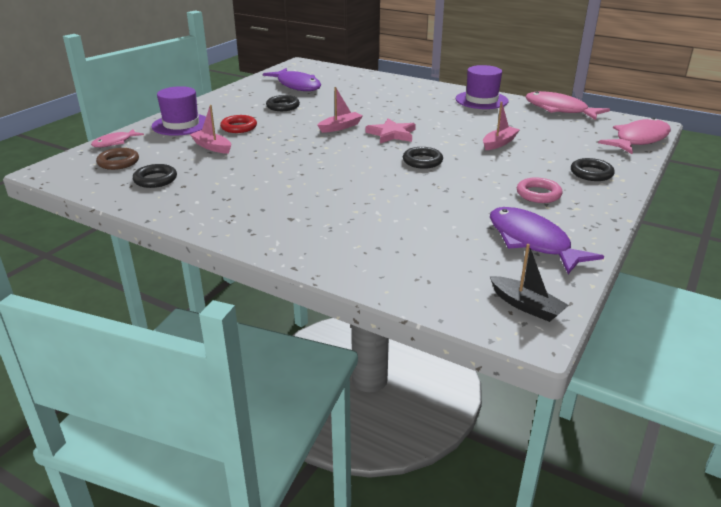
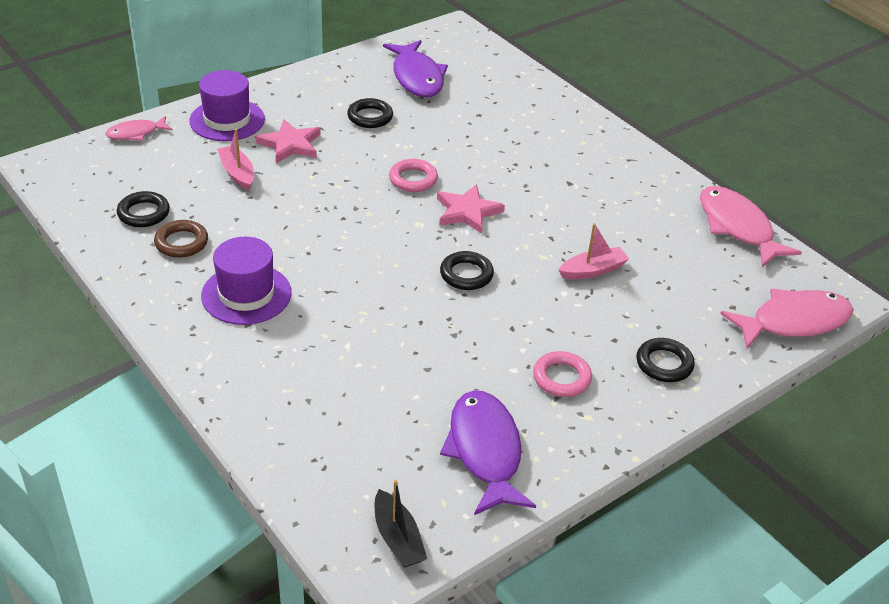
camera: 20 degrees right, 10 degrees up
brown ring [96,148,139,170] -> brown ring moved to [154,220,208,258]
red ring [220,115,257,133] -> pink star [256,119,321,163]
pink boat [318,87,363,133] -> pink ring [389,159,438,192]
purple hat [455,65,509,109] -> purple hat moved to [201,237,292,325]

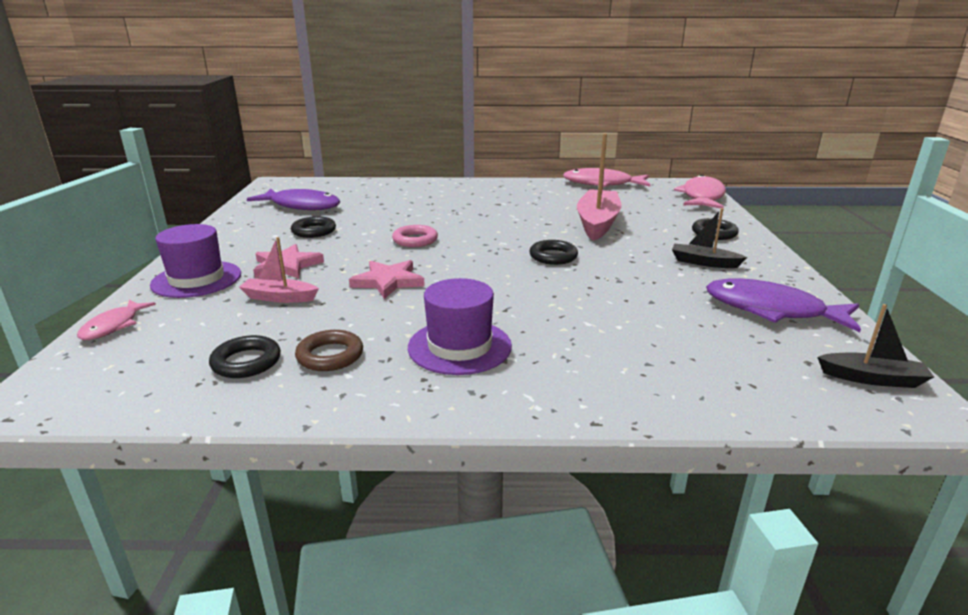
camera: 50 degrees left, 15 degrees down
pink star [437,184,505,234] -> pink star moved to [349,260,425,299]
pink ring [533,351,592,397] -> black boat [672,208,747,268]
pink boat [558,223,629,279] -> pink boat [577,133,621,241], size x1.84

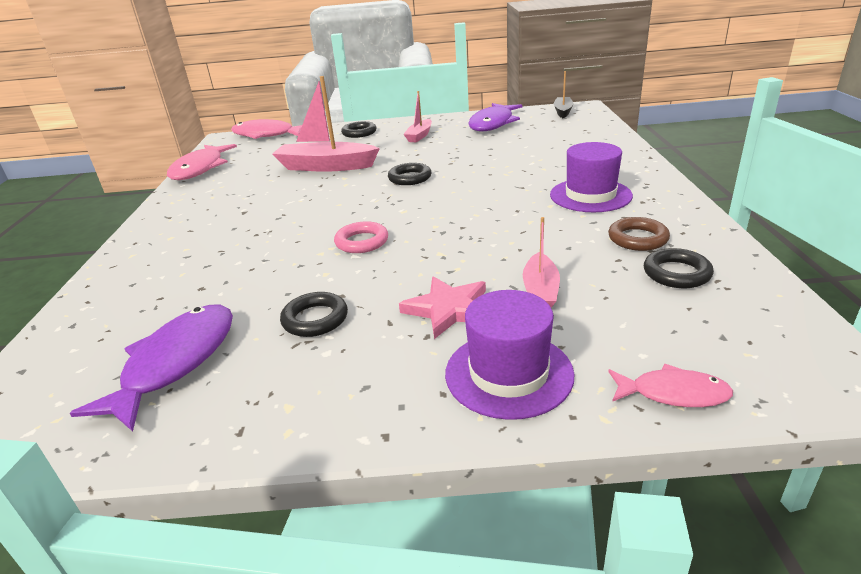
camera: 90 degrees left, 5 degrees up
pink star [349,260,425,299] -> none
black boat [672,208,747,268] -> pink boat [404,91,432,142]

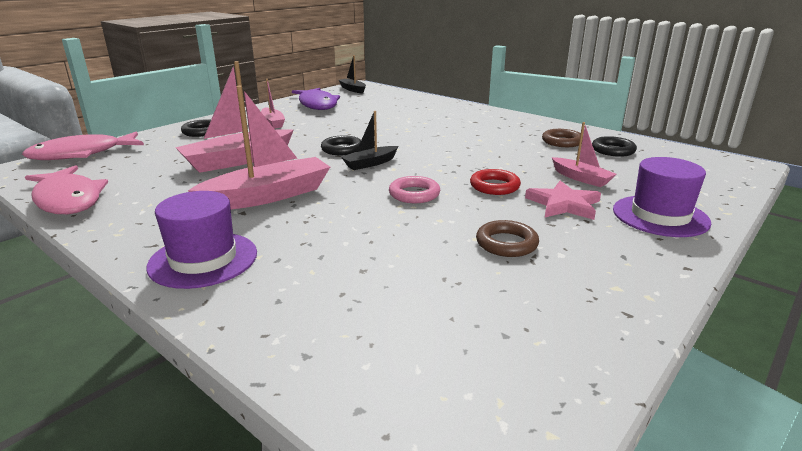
camera: 50 degrees left, 5 degrees down
purple fish [70,304,233,431] -> none
black ring [280,292,348,337] -> brown ring [476,220,539,257]
purple hat [550,142,633,212] -> purple hat moved to [146,191,257,289]
pink fish [608,364,733,407] -> none
none -> pink boat [188,86,330,209]
none -> black boat [341,111,398,170]
none -> red ring [470,169,521,195]

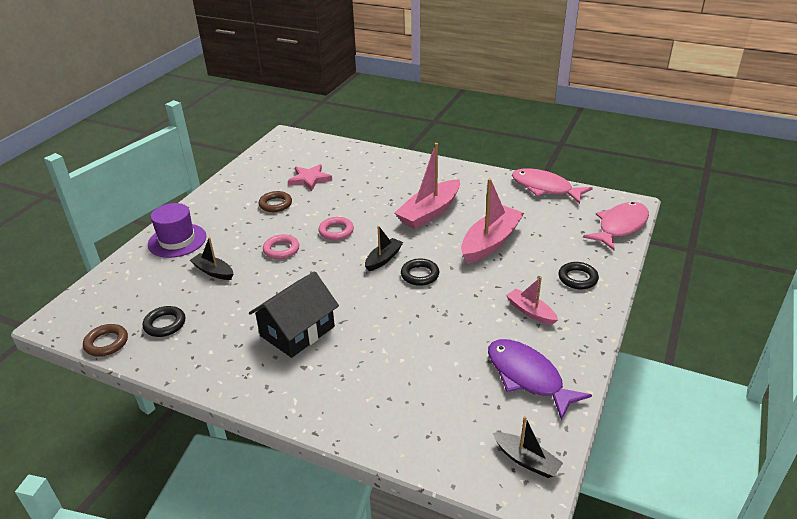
camera: 165 degrees right, 10 degrees up
purple hat [146,191,257,289] -> none
red ring [470,169,521,195] -> pink ring [263,234,299,259]
pink star [525,181,601,220] -> pink star moved to [288,164,332,191]
brown ring [542,129,583,147] -> brown ring moved to [83,324,128,357]
pink boat [552,122,616,187] -> black boat [190,237,233,280]
none -> black house [249,272,339,358]

